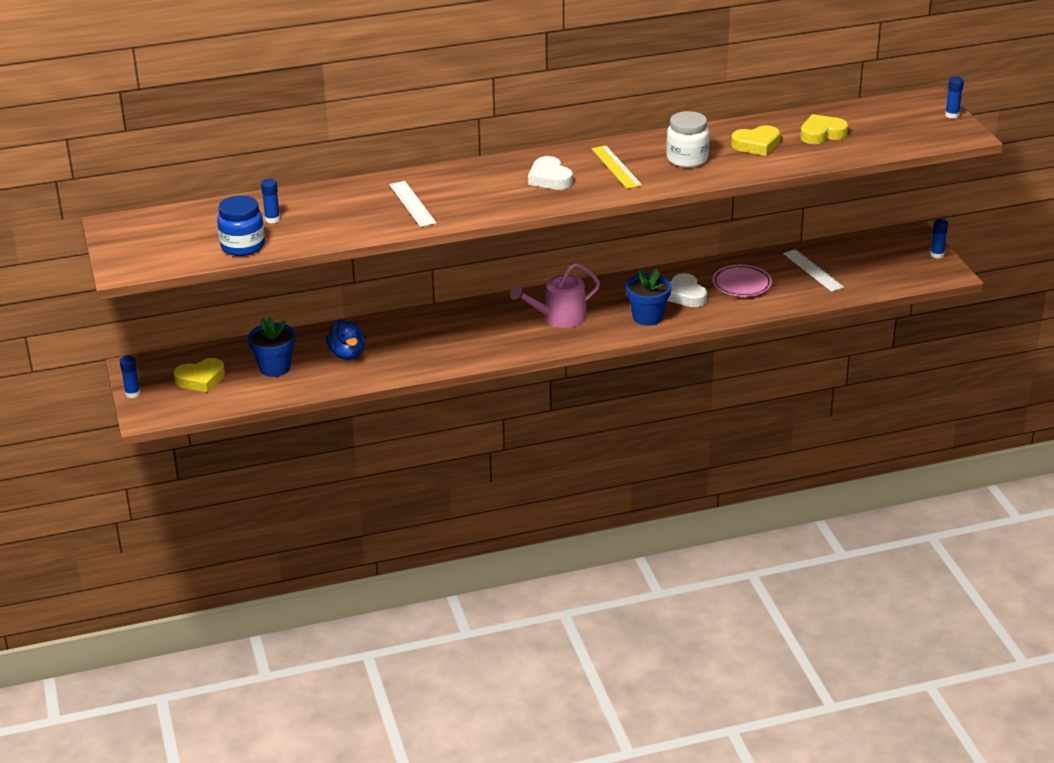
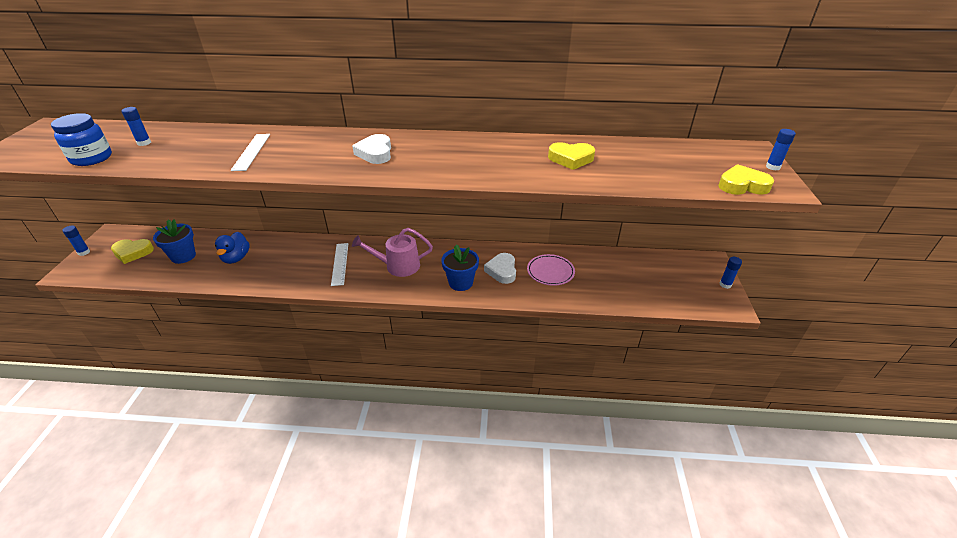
camera: 20 degrees right, 5 degrees up
yellow ruler [591,145,642,189] -> none
white jar [666,111,709,168] -> none
white ruler [783,249,844,292] -> white ruler moved to [331,243,348,286]
yellow heart [800,114,848,144] -> yellow heart moved to [718,164,774,195]

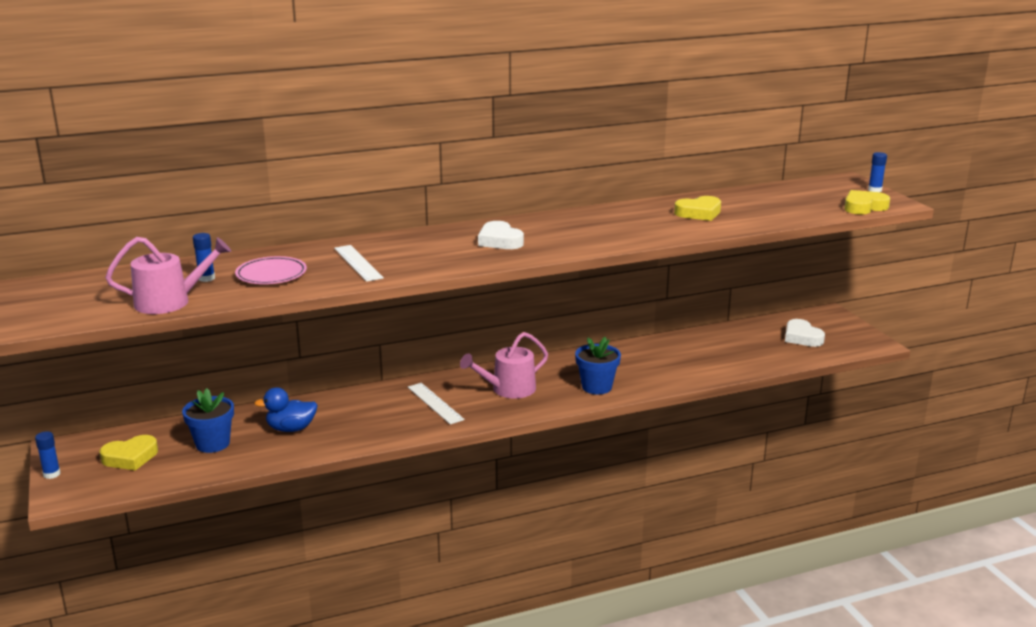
camera: 25 degrees left, 15 degrees down
blue jar [51,113,112,166] -> pink watering can [105,237,231,314]
blue duck [215,232,250,264] -> blue duck turned 105 degrees clockwise [254,388,318,432]
white heart [484,253,516,284] -> white heart moved to [785,319,825,347]
pink plate [527,254,575,286] -> pink plate moved to [235,256,307,284]
blue glue stick [719,257,742,289] -> none

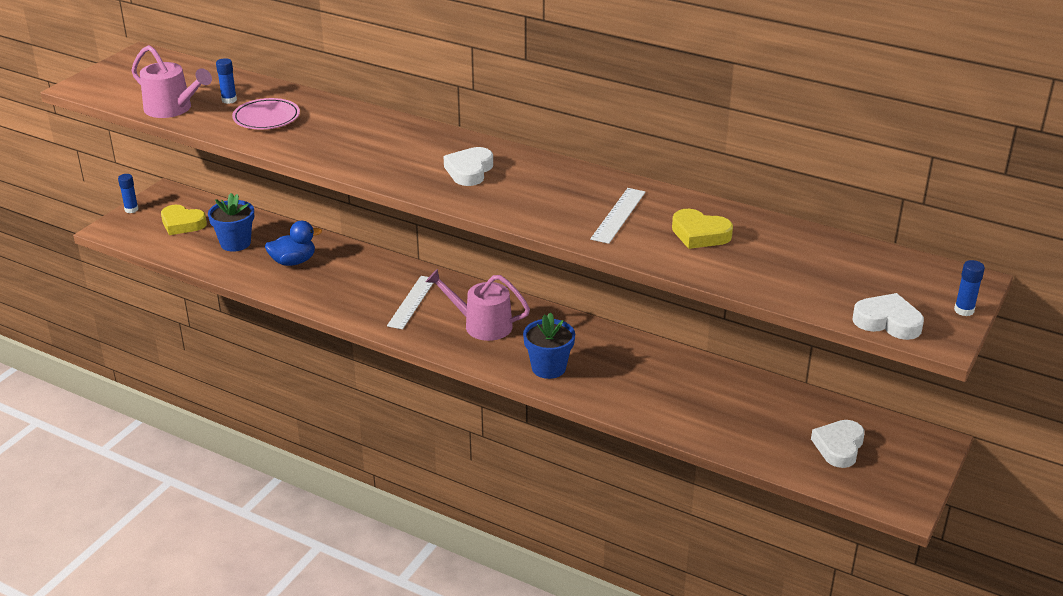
camera: 50 degrees right, 10 degrees up
blue duck [254,388,318,432] -> blue duck turned 120 degrees clockwise [265,221,322,266]
white ruler [334,245,384,282] -> white ruler moved to [590,188,646,244]
yellow heart [844,190,890,214] -> white heart [852,293,924,340]

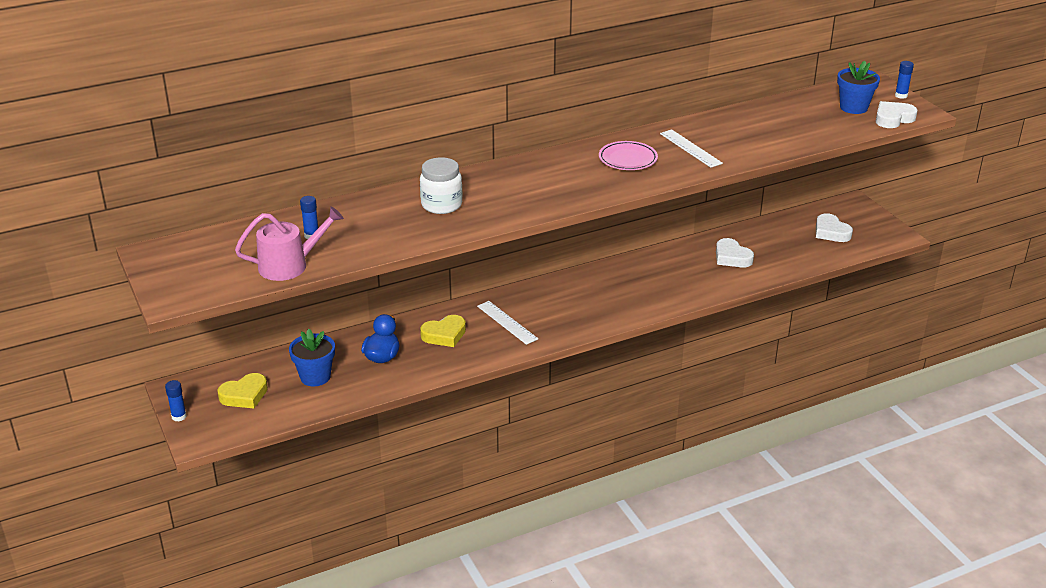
camera: 55 degrees left, 0 degrees up
pink plate [232,98,300,130] -> pink plate moved to [599,141,658,170]
pink watering can [426,269,530,341] -> none
white heart [444,147,493,186] -> white heart moved to [716,238,754,267]
blue flower pot [523,312,575,379] -> blue flower pot moved to [837,61,880,114]
yellow heart [672,209,733,249] -> yellow heart moved to [420,315,466,347]
none -> white jar [420,157,463,214]

